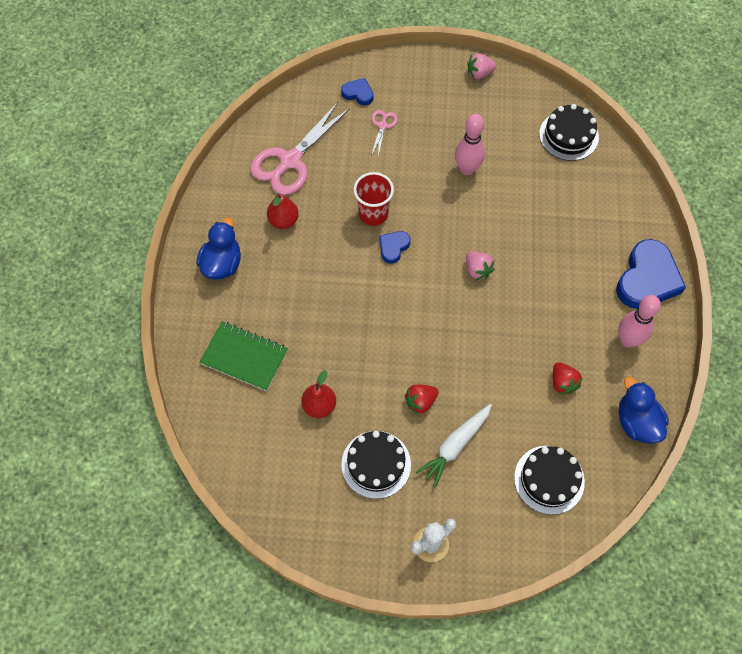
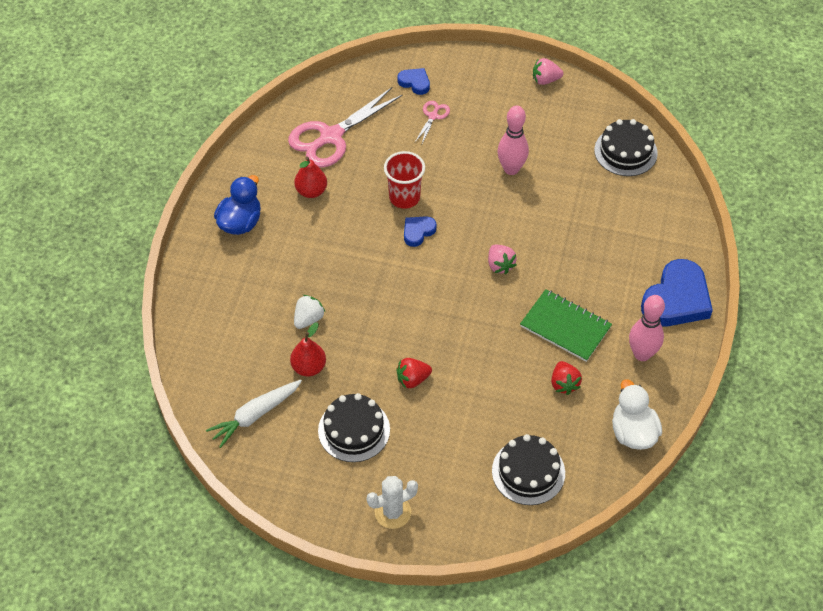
camera: 10 degrees right, 10 degrees down
green notebook [200,321,288,391] -> green notebook moved to [520,289,612,362]
white carrot [416,404,492,488] -> white carrot moved to [206,380,302,448]
blue duck [619,377,669,444] -> white duck [612,379,662,450]
none -> white strawberry [294,295,325,329]

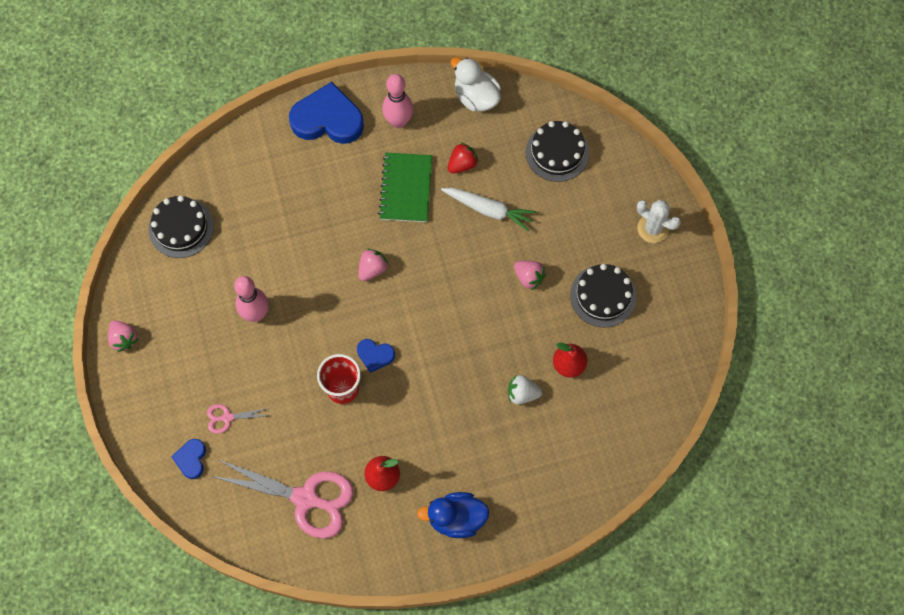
camera: 120 degrees left, 15 degrees up
white carrot [206,380,302,448] -> white carrot moved to [441,188,536,231]
red strawberry [396,358,432,389] -> pink strawberry [514,261,546,290]
white duck [612,379,662,450] -> white duck turned 90 degrees clockwise [451,57,501,112]

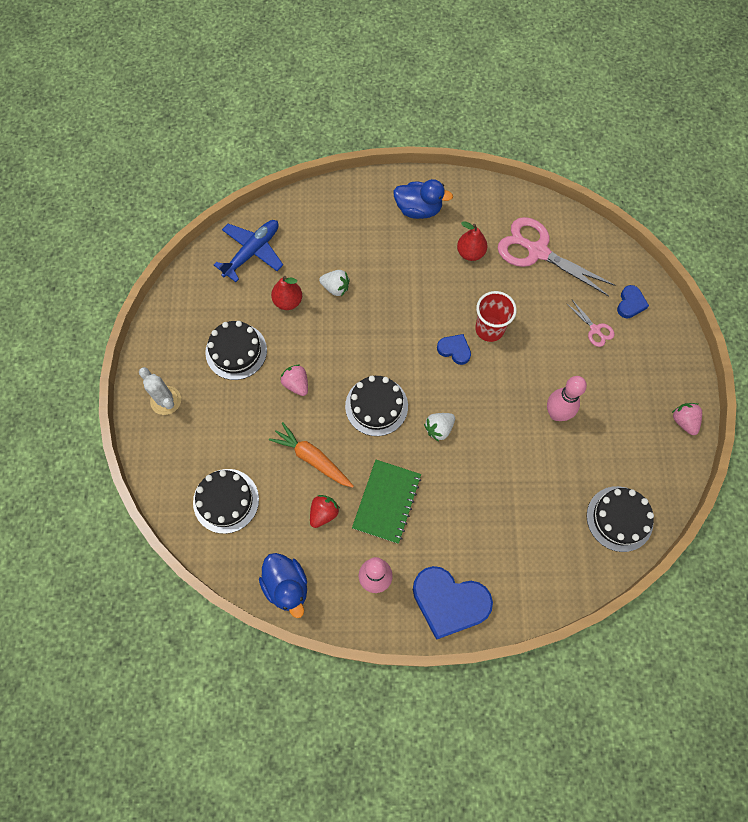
camera: 165 degrees left, 0 degrees up
pink scissors [207,404,272,434] -> pink scissors turned 45 degrees clockwise [566,300,614,347]
pink strawberry [358,249,388,281] -> white strawberry [424,413,455,442]
white carrot [441,188,536,231] -> orange carrot [269,422,354,488]
red strawberry [448,143,479,173] -> red strawberry turned 150 degrees clockwise [310,495,340,528]
white duck [451,57,501,112] -> blue duck [259,553,307,618]
none -> blue plane [214,220,283,282]
none -> black cake [345,376,408,436]

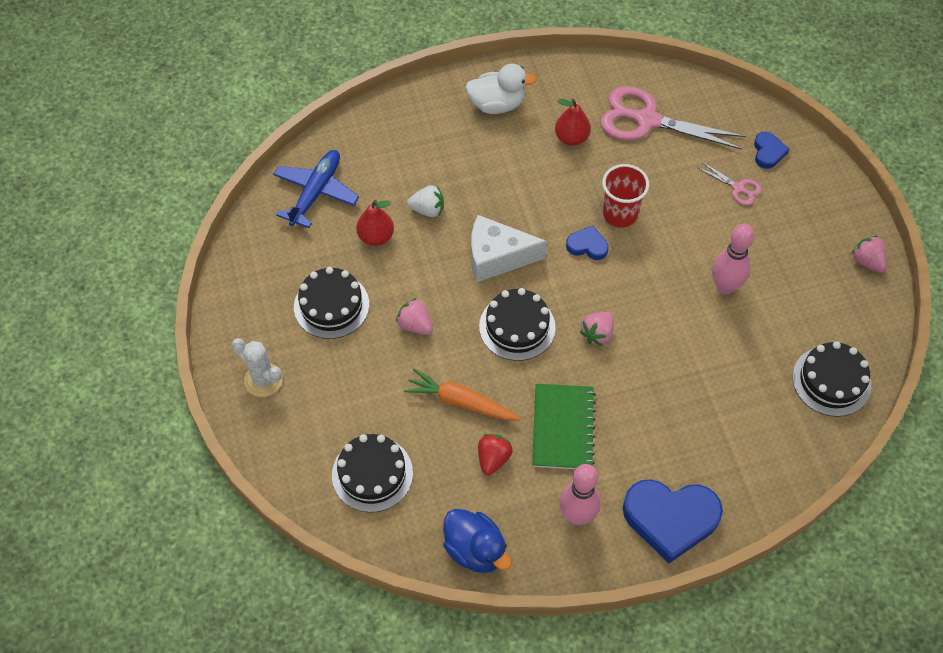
camera: 15 degrees left, 10 degrees down
blue duck [393,179,453,219] -> white duck [465,64,537,114]
white strawberry [424,413,455,442] -> pink strawberry [579,312,614,346]
none -> white cheese [471,215,547,282]

